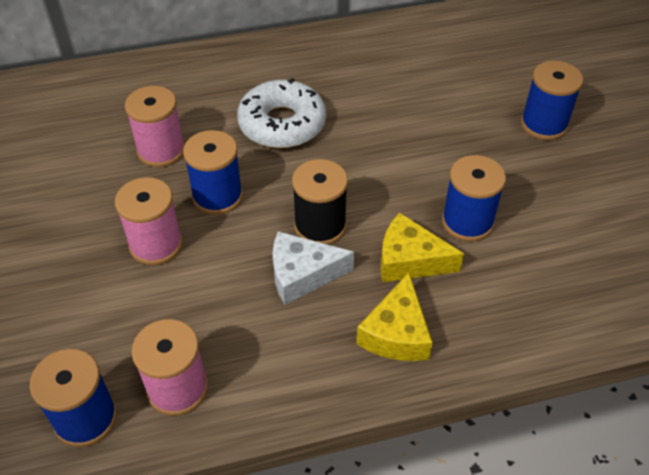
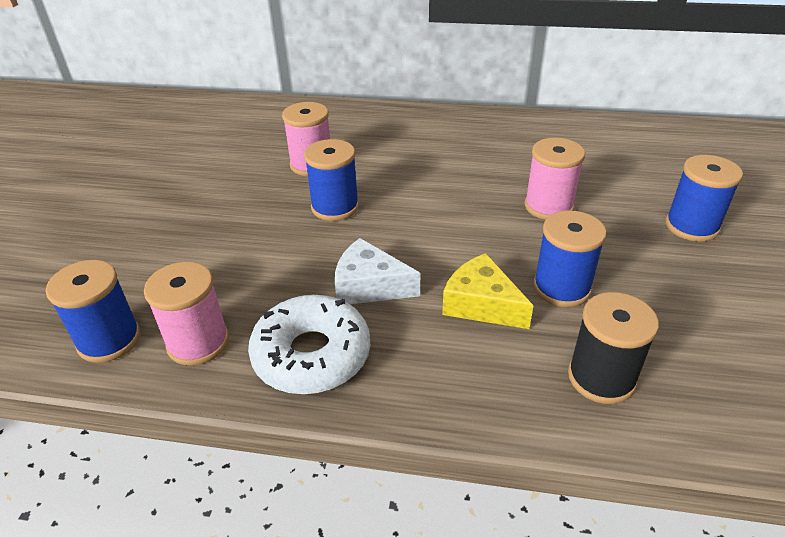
camera: 25 degrees right, 10 degrees down
pink spool [115,177,183,265] -> pink spool moved to [525,138,585,220]
white donut [237,78,326,148] -> white donut moved to [248,295,370,394]
black spool [292,159,348,245] -> black spool moved to [568,292,659,404]
yellow cheese [356,273,433,361] -> none

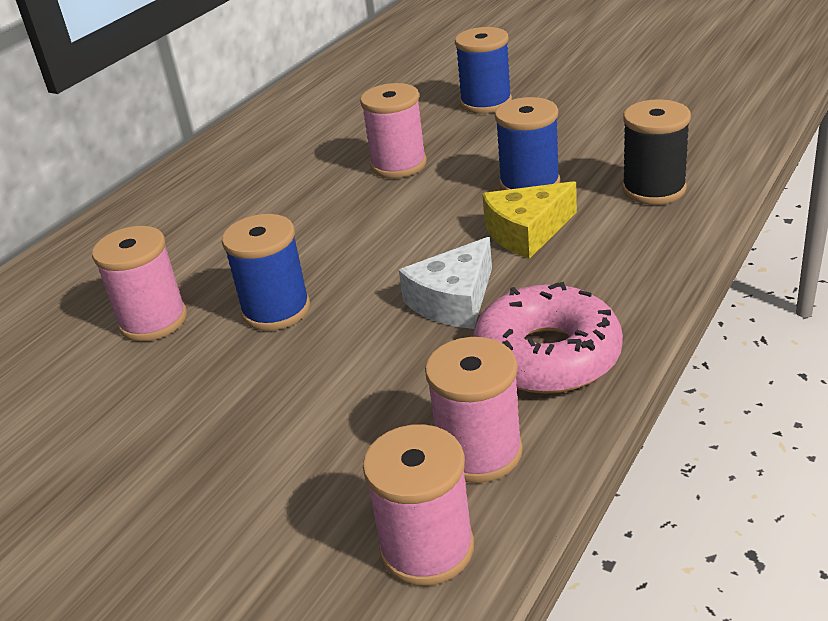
camera: 65 degrees left, 5 degrees down
blue spool [46,260,140,363] -> pink spool [363,424,474,586]
white donut [248,295,370,394] -> pink donut [473,282,623,394]

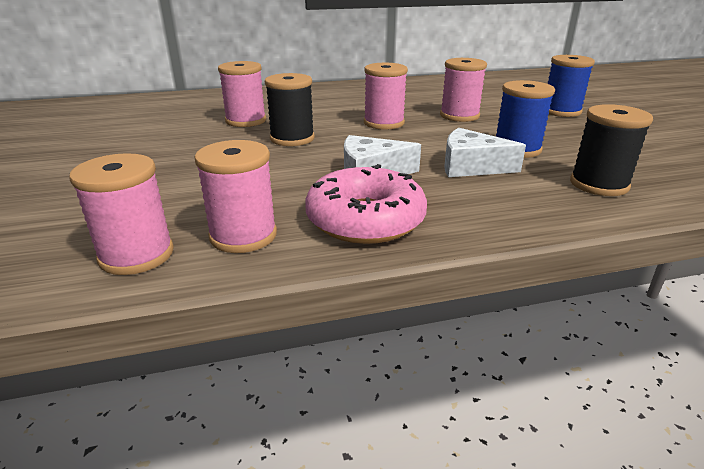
camera: 40 degrees right, 5 degrees down
blue spool [222,214,310,331] -> black spool [265,73,314,146]
yellow cheese [482,181,577,259] -> white cheese [444,128,526,177]
none -> pink spool [364,63,408,130]

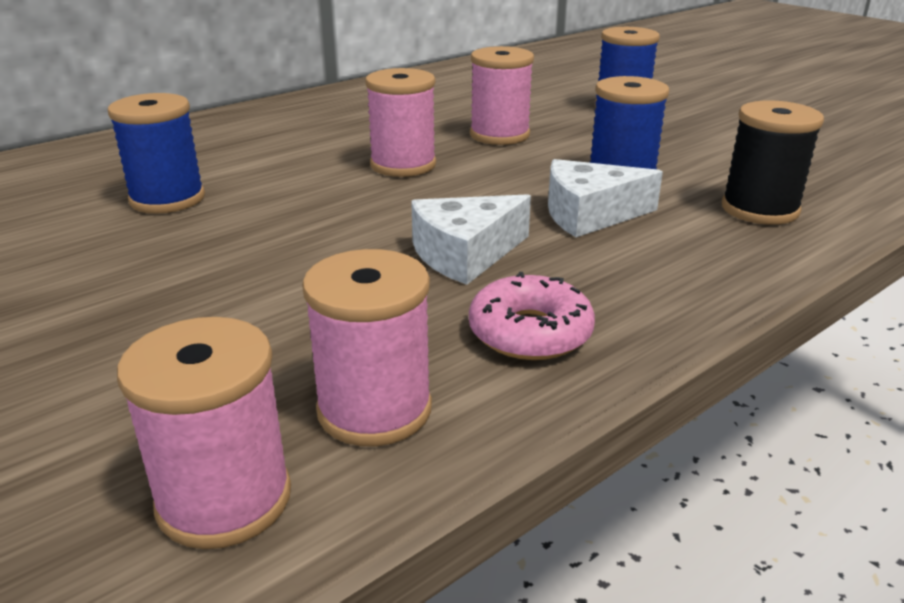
camera: 25 degrees left, 0 degrees up
pink spool [218,61,266,127] -> blue spool [108,93,205,214]
black spool [265,73,314,146] -> none
pink donut [305,164,427,244] -> pink donut [469,272,595,360], size x0.66

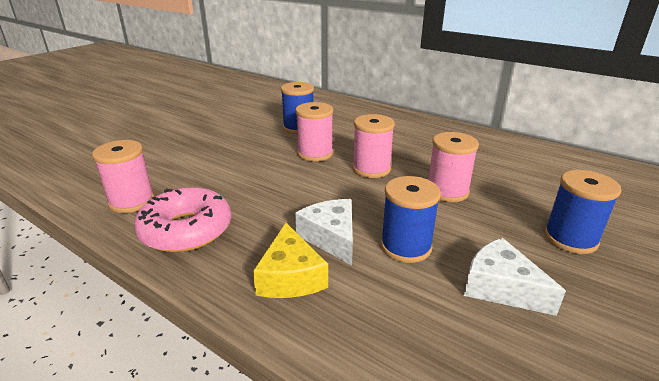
camera: 75 degrees right, 0 degrees up
pink spool [117,317,291,549] -> pink spool moved to [295,102,333,162]
white cheese [411,194,531,285] -> white cheese moved to [464,238,566,316]
pink donut [469,272,595,360] -> pink donut [134,187,231,252], size x1.51
black spool [722,101,824,225] -> none
none -> yellow cheese [253,223,328,298]

